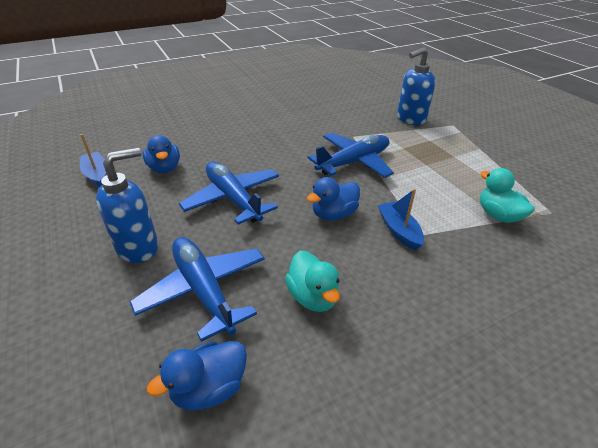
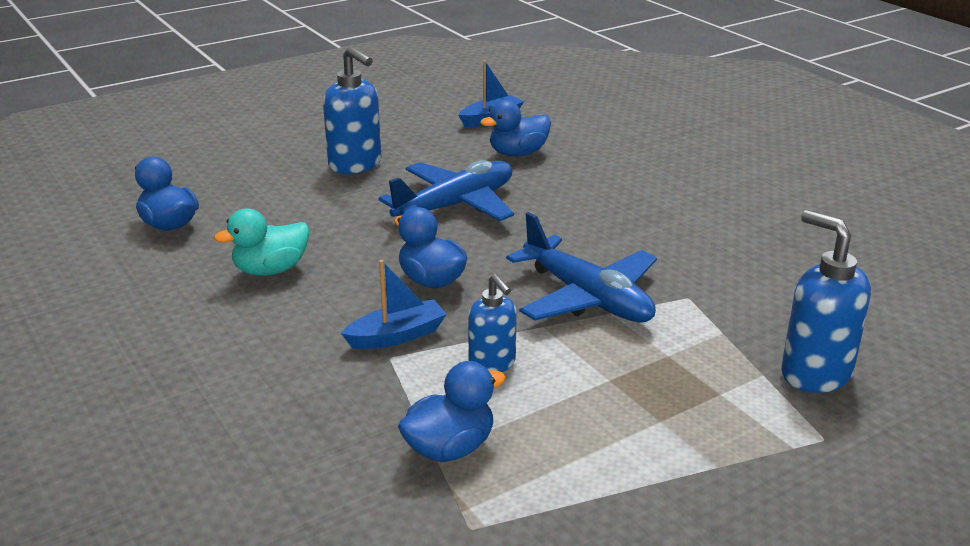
camera: 85 degrees right, 10 degrees down
blue plane [130,237,265,342] -> none
turquoise duck [480,168,535,223] -> blue duck [398,361,506,462]
none -> blue soap dispenser [468,274,517,372]

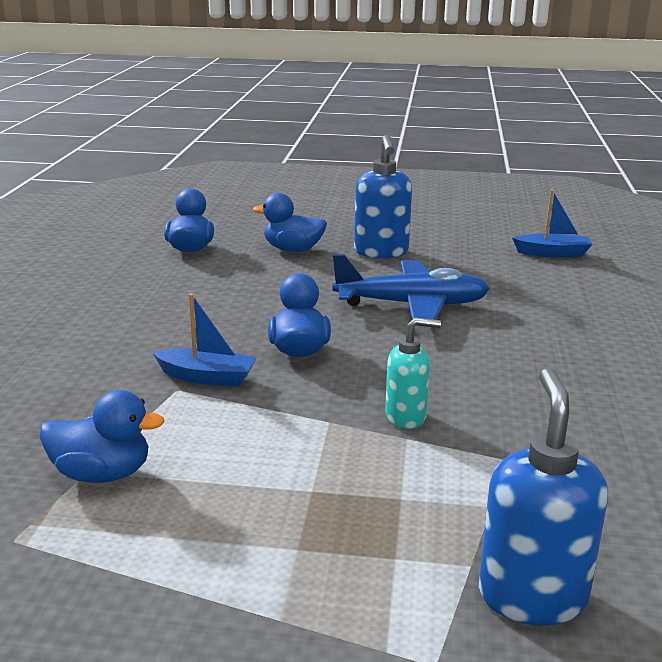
camera: 40 degrees right, 5 degrees down
turquoise duck [214,209,309,276] -> none
blue soap dispenser [468,274,517,372] -> none
blue duck [480,100,551,156] -> blue duck moved to [253,193,327,252]
blue plane [506,212,657,323] -> turquoise soap dispenser [385,317,441,429]

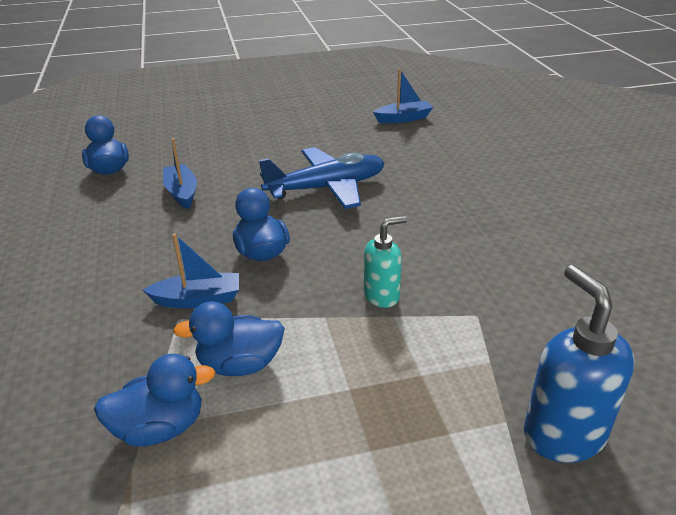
camera: 20 degrees left, 10 degrees up
blue duck [253,193,327,252] -> blue duck moved to [173,301,285,376]
blue soap dispenser [354,135,412,259] -> none
none -> blue boat [163,138,197,209]

